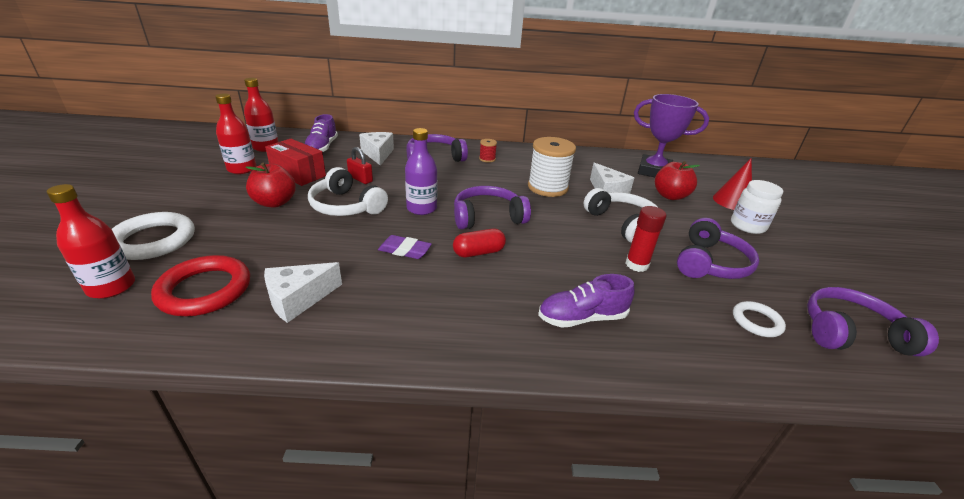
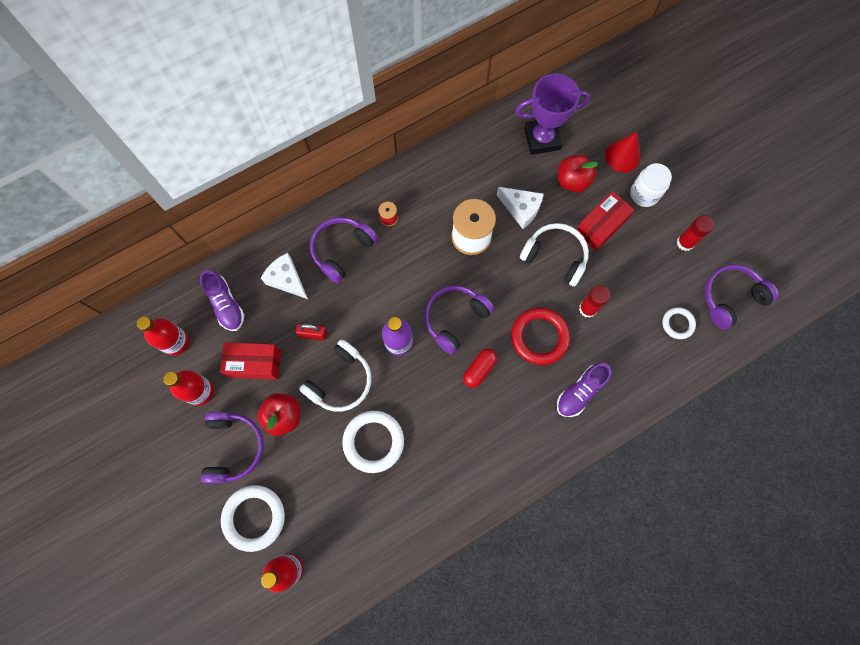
camera: 30 degrees left, 40 degrees up
red ring [151,255,250,316] -> red ring moved to [511,308,570,365]
white cheese [264,262,342,323] -> none
white headphones [308,167,388,216] -> white headphones turned 60 degrees counterclockwise [299,339,372,412]
purple eraser [378,235,432,259] -> none
purple headphones [677,218,759,279] -> purple headphones moved to [201,412,264,483]
none -> white ring [342,411,404,473]
none -> red box [577,191,634,251]
none -> red glue stick [677,215,714,251]

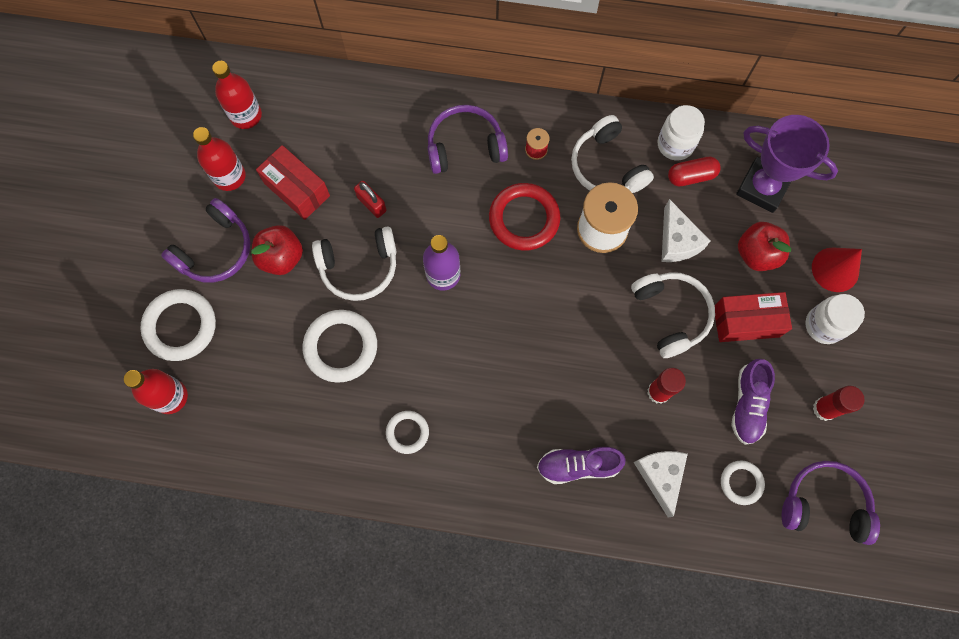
camera: 40 degrees right, 0 degrees up
purple shoe [200,270,244,331] -> purple shoe moved to [731,359,775,445]
white cheese [261,253,308,299] -> white cheese moved to [634,451,688,518]
purple headphones [424,285,495,355] -> none
red capsule [463,348,498,388] -> red capsule moved to [668,157,721,186]
red ring [511,308,570,365] -> red ring moved to [489,183,560,251]
none -> white ring [386,411,429,454]
none -> white headphones [571,115,654,193]
none -> white jar [658,105,705,160]

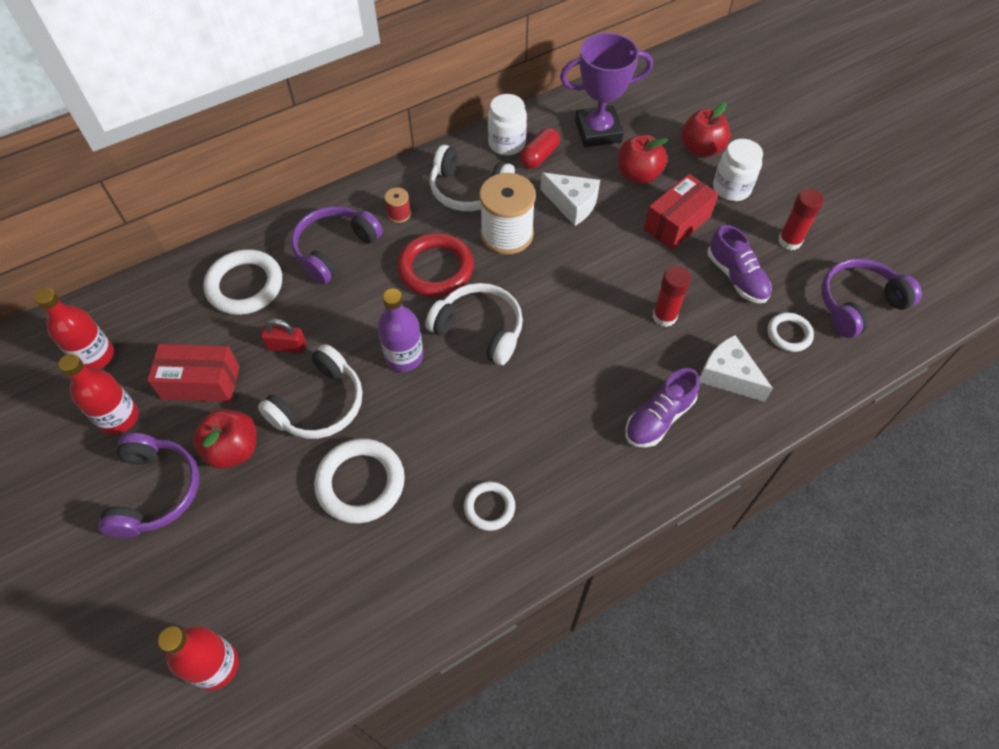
camera: 40 degrees left, 15 degrees down
white ring [140,289,216,361] -> white ring moved to [204,249,282,315]
white headphones [631,272,715,358] -> white headphones moved to [425,283,523,365]
red cone [812,247,862,292] -> red apple [681,103,731,158]

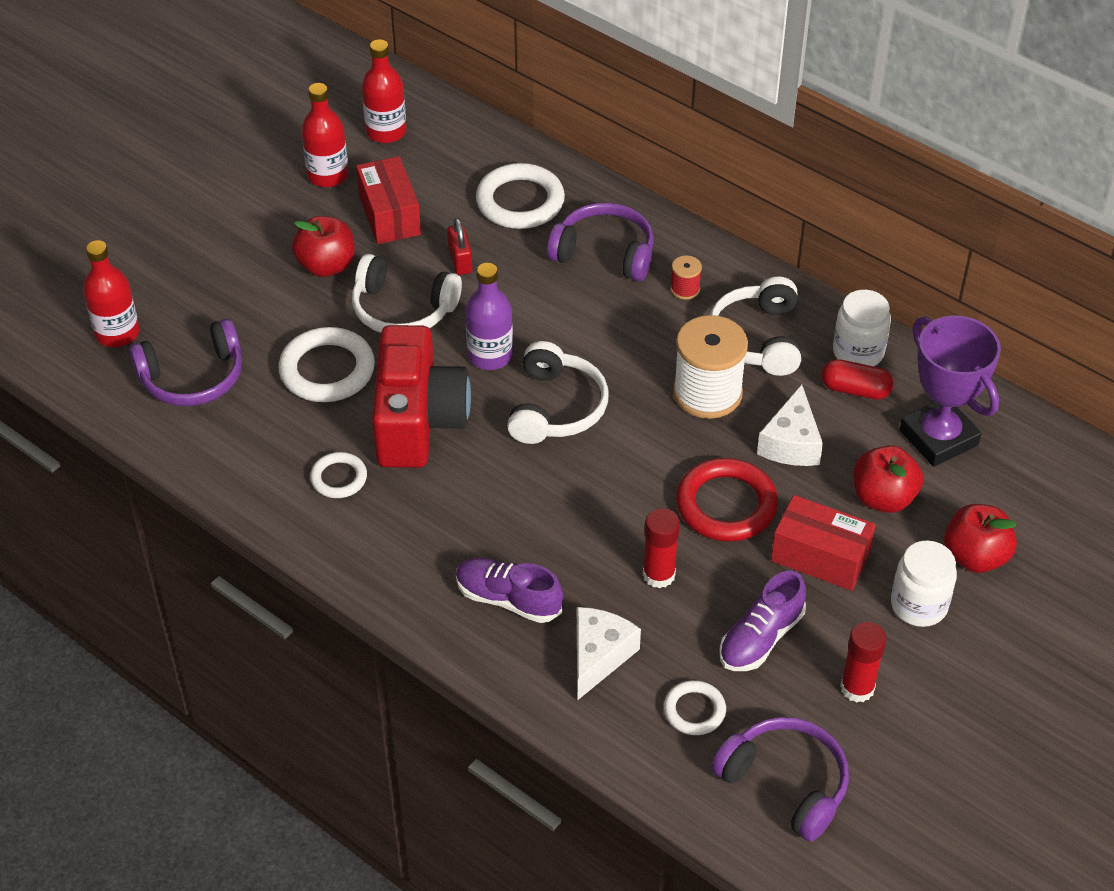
camera: 70 degrees right, 10 degrees down
purple headphones [98,433,199,538] -> purple headphones moved to [129,318,242,406]
red ring [397,233,474,297] -> red ring moved to [676,458,778,542]
none -> red camera [372,325,471,468]

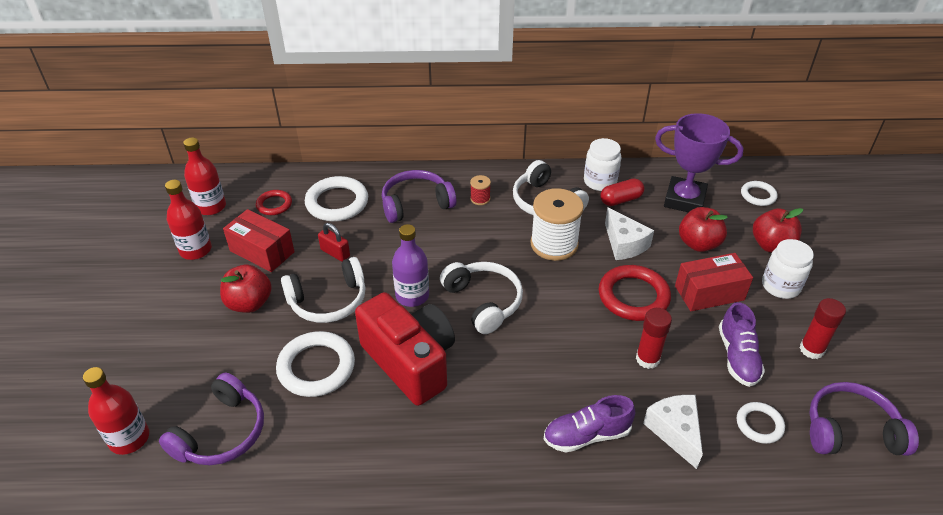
camera: 40 degrees left, 5 degrees down
white ring [310,452,367,498] -> white ring moved to [741,181,778,206]
none -> red ring [256,190,292,215]

